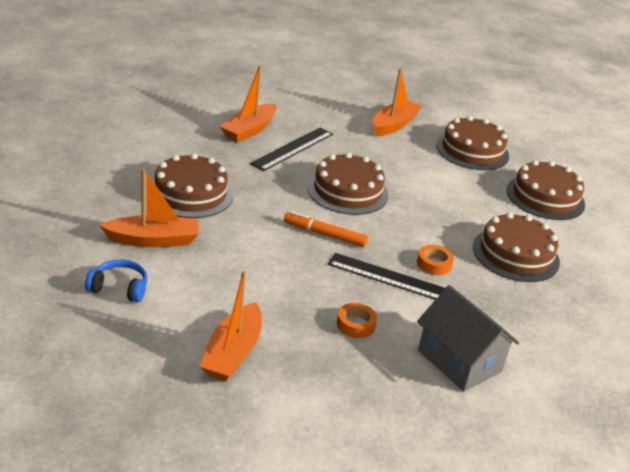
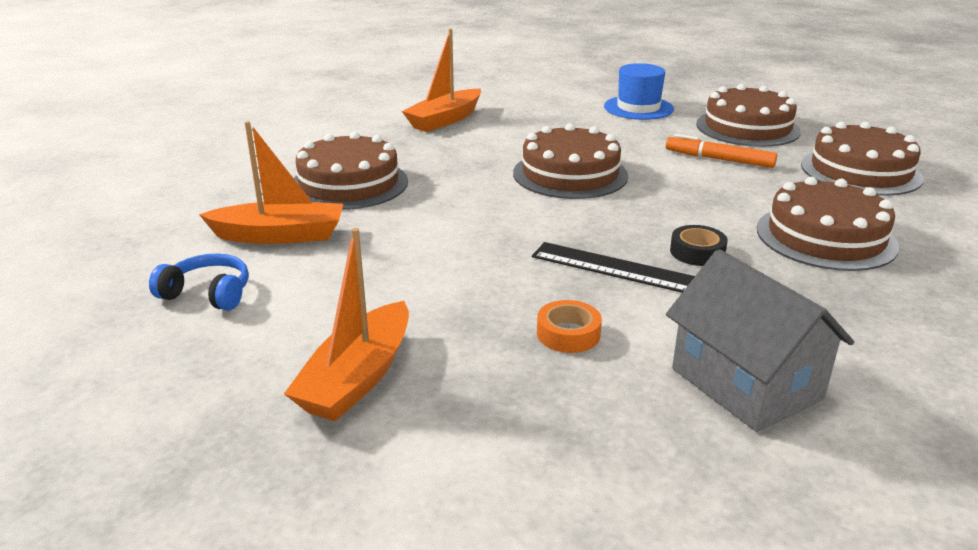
camera: 10 degrees right, 5 degrees down
black ruler [250,127,333,171] -> none
orange marker [284,211,368,247] -> orange marker moved to [666,134,777,168]
orange boat [372,68,422,136] -> blue hat [604,63,674,120]
orange tape [417,245,454,275] -> black tape [670,225,728,266]

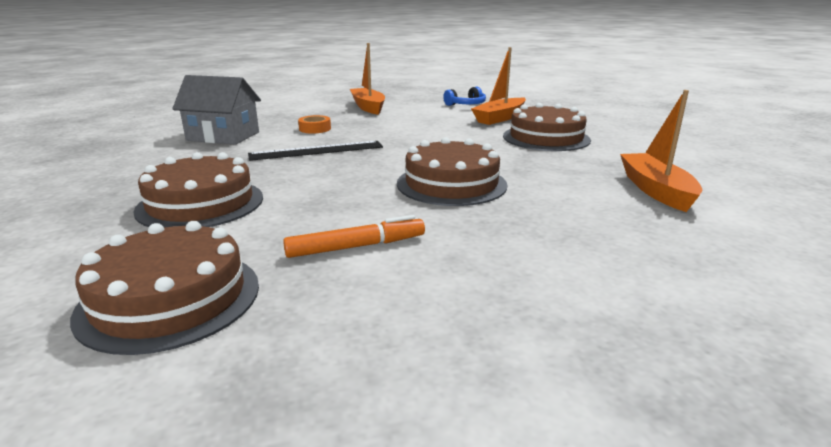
camera: 135 degrees right, 5 degrees down
blue hat [604,63,674,120] -> none
black tape [670,225,728,266] -> none
brown cake [696,84,801,147] -> none

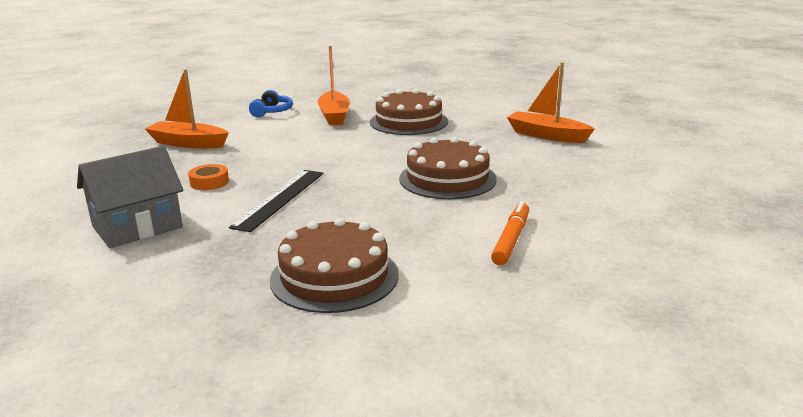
camera: 50 degrees left, 0 degrees up
brown cake [70,221,259,355] -> none

